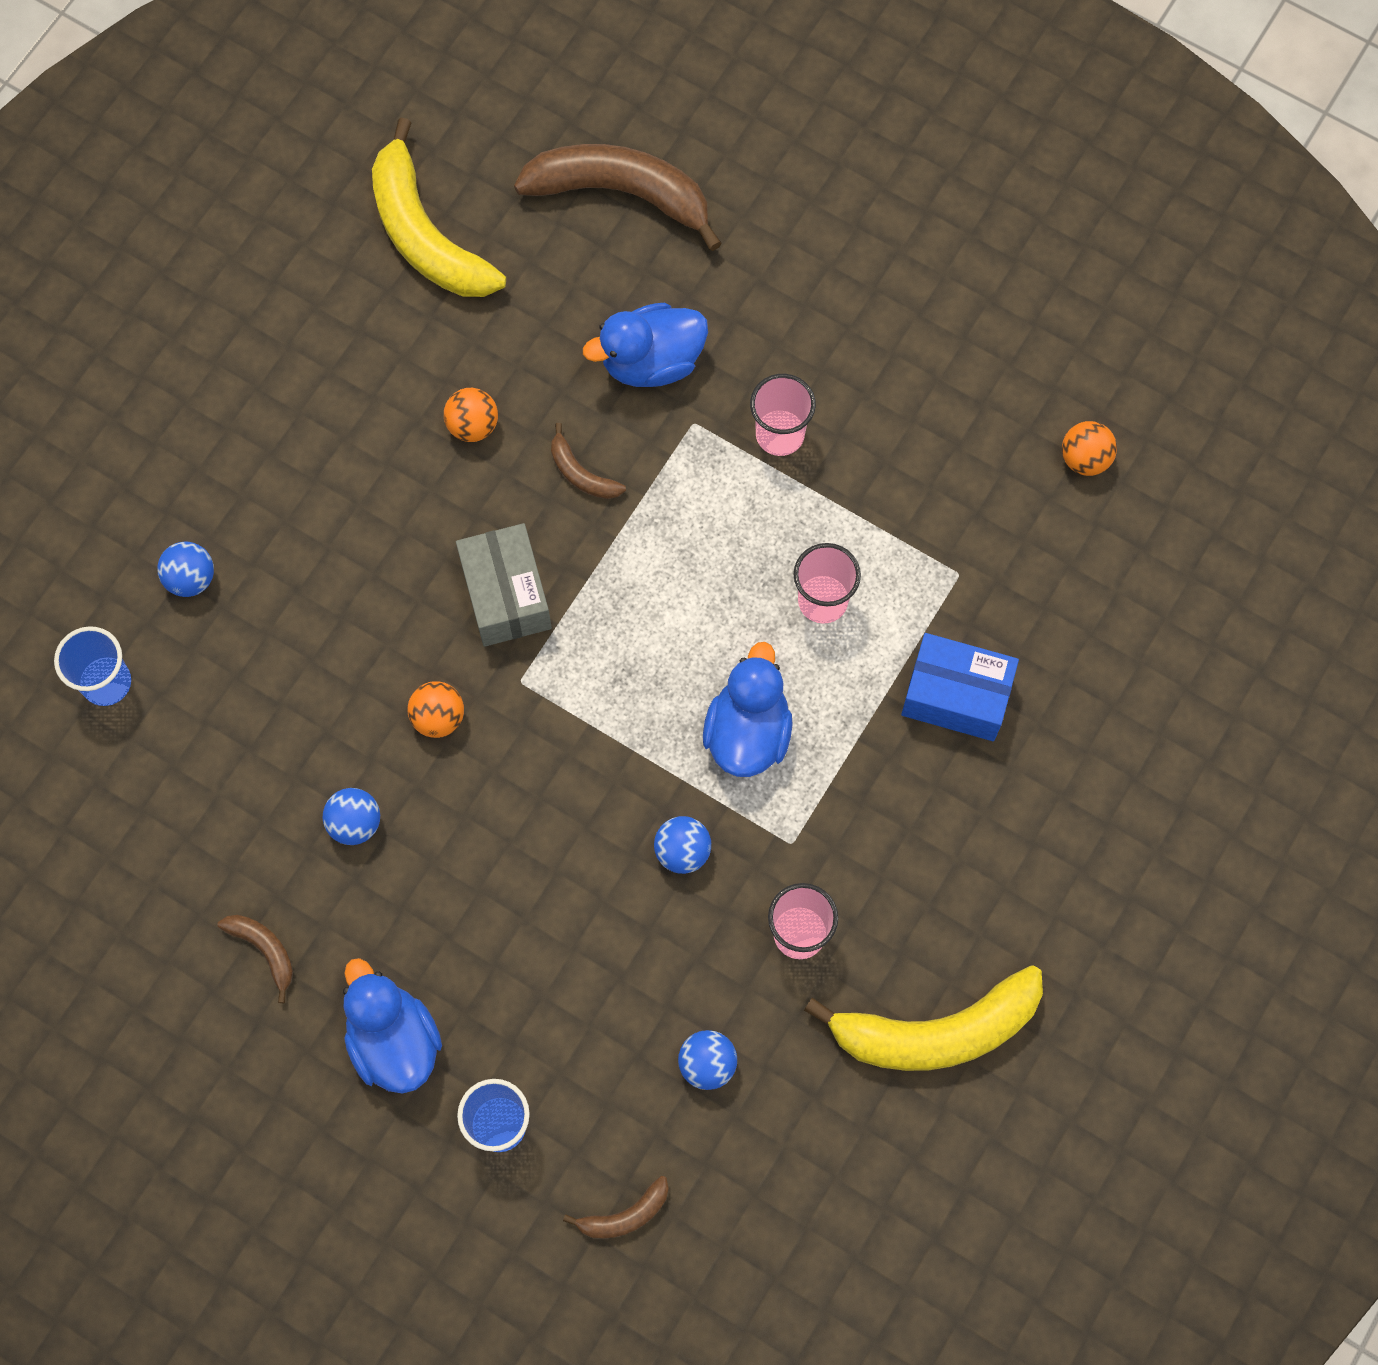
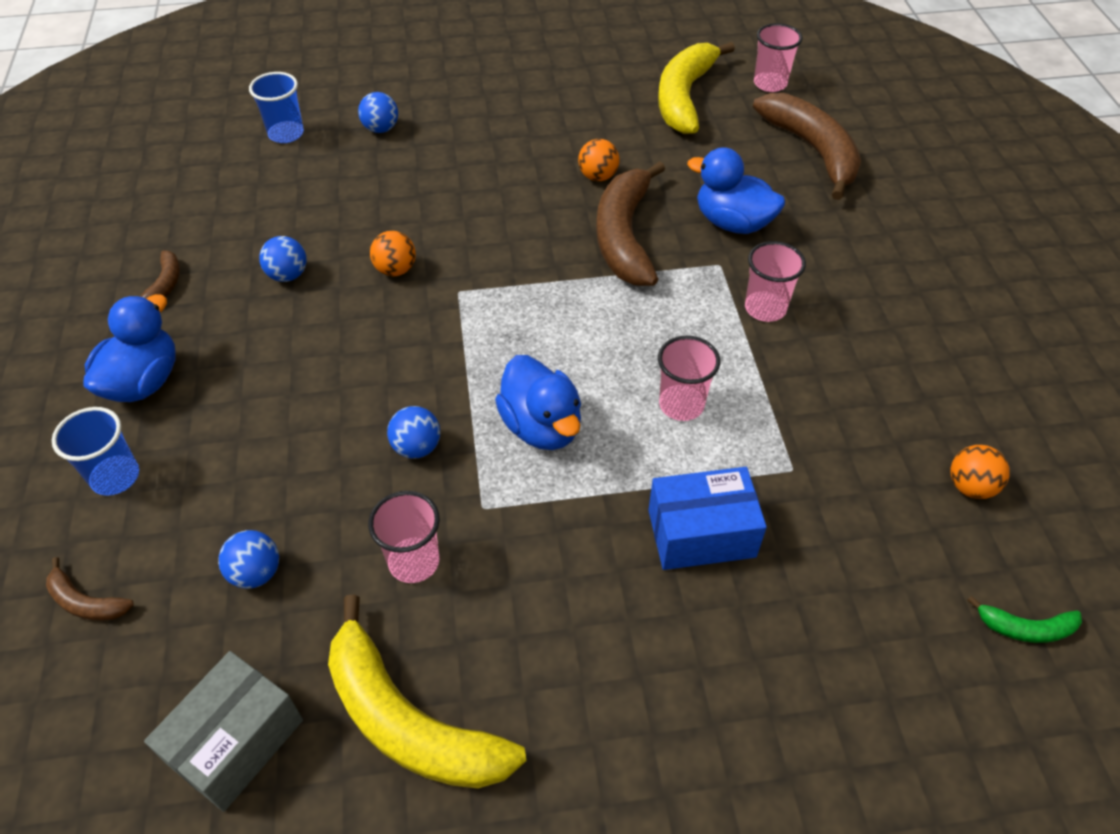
camera: 50 degrees right, 20 degrees down
grey box [456,523,552,647] -> grey box moved to [144,651,303,812]
brown banana [551,423,626,499] -> brown banana [596,161,665,286], size x2.21
blue duck [703,642,793,777] -> blue duck turned 90 degrees clockwise [495,355,581,450]
blue box [901,633,1019,741] -> blue box turned 75 degrees counterclockwise [648,467,767,570]
none -> pink cup [754,23,803,92]
none -> green banana [967,596,1082,643]

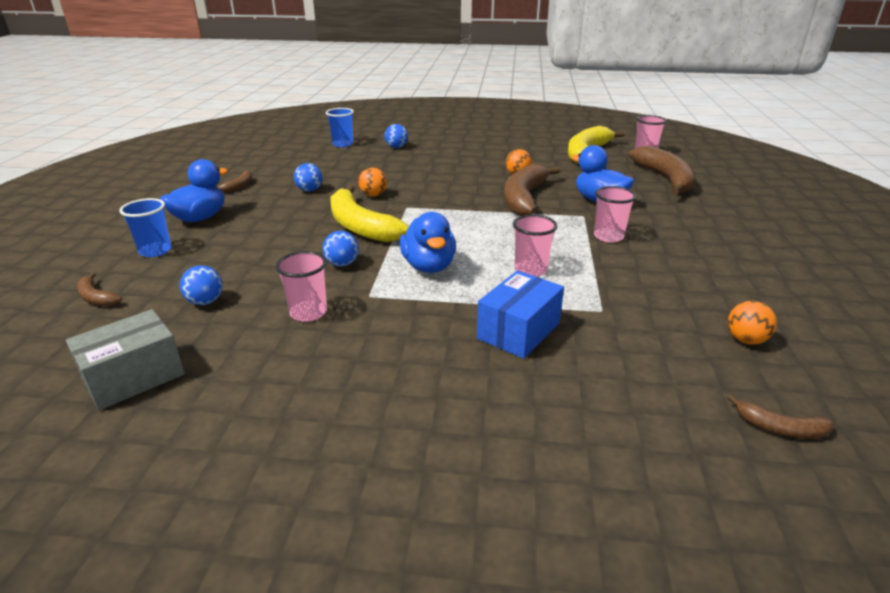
camera: 15 degrees right, 20 degrees down
yellow banana [328,594,526,789] -> yellow banana moved to [331,185,409,242]
blue box [648,467,767,570] -> blue box turned 60 degrees counterclockwise [477,270,564,359]
green banana [967,596,1082,643] -> brown banana [727,394,834,439]

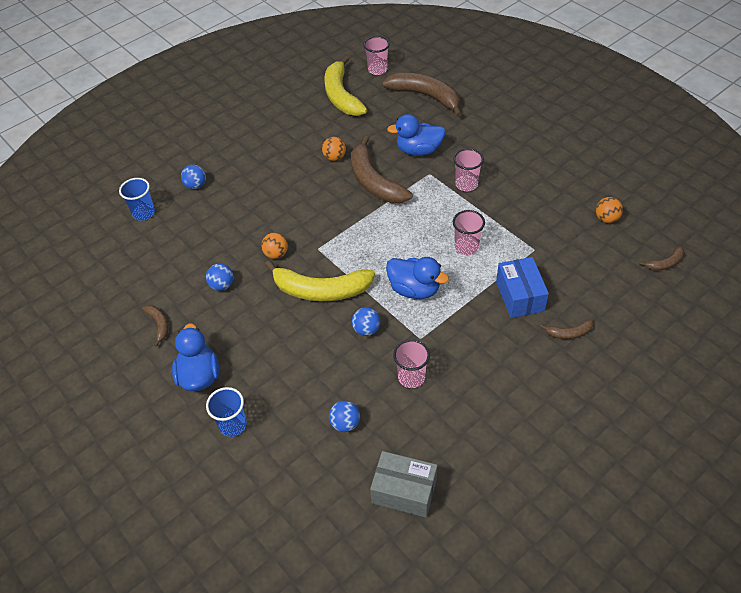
camera: 45 degrees left, 20 degrees up
grey box [66,309,185,410] -> grey box turned 75 degrees counterclockwise [370,451,437,518]
brown banana [77,273,122,306] -> brown banana moved to [540,319,593,339]

